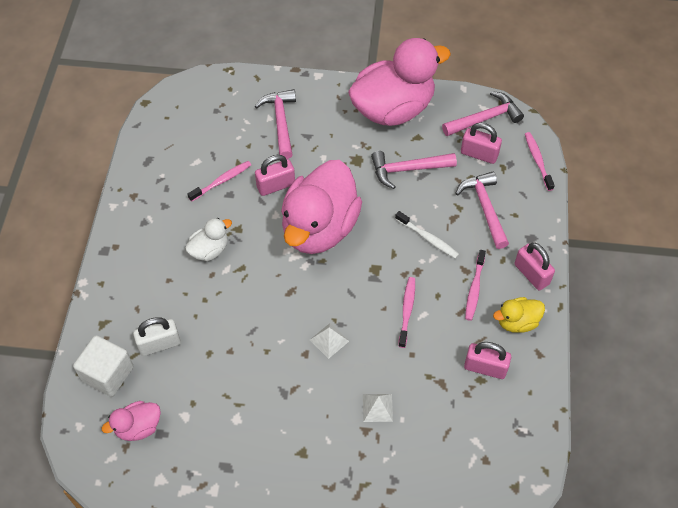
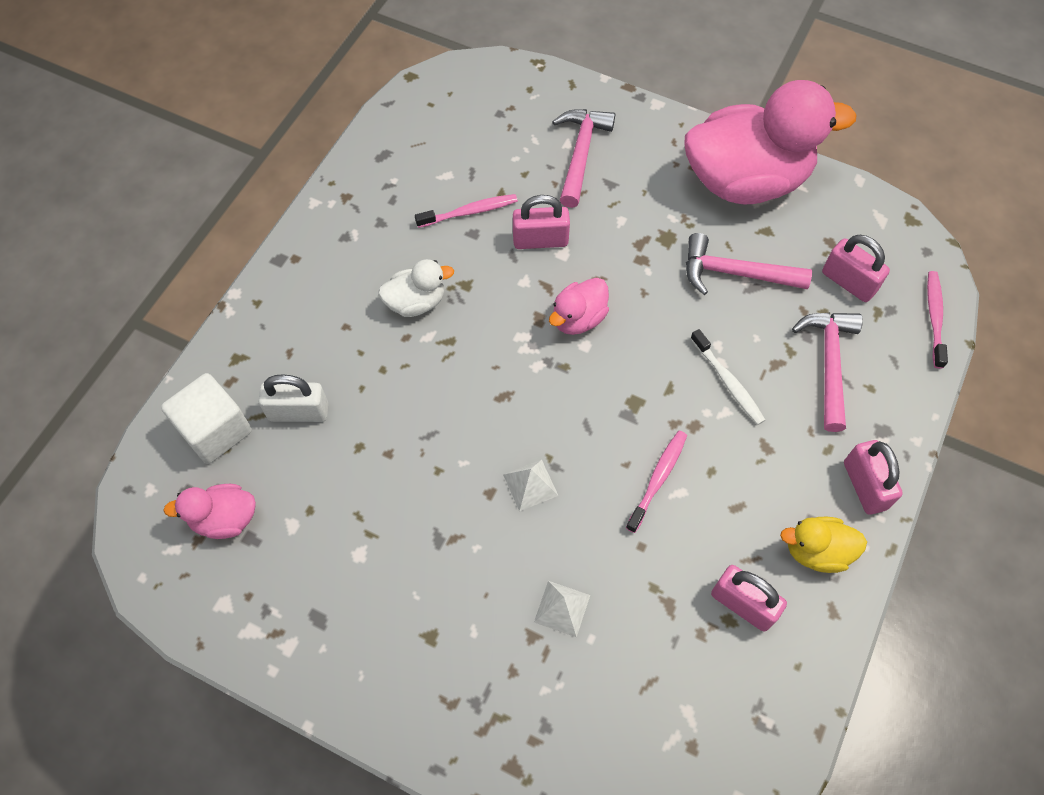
camera: 20 degrees right, 5 degrees up
pink duck [281,160,362,254] -> pink duck [549,278,609,335], size x0.45
pink hammer [442,91,524,136] -> none
pink toothbrush [465,250,486,321] -> none

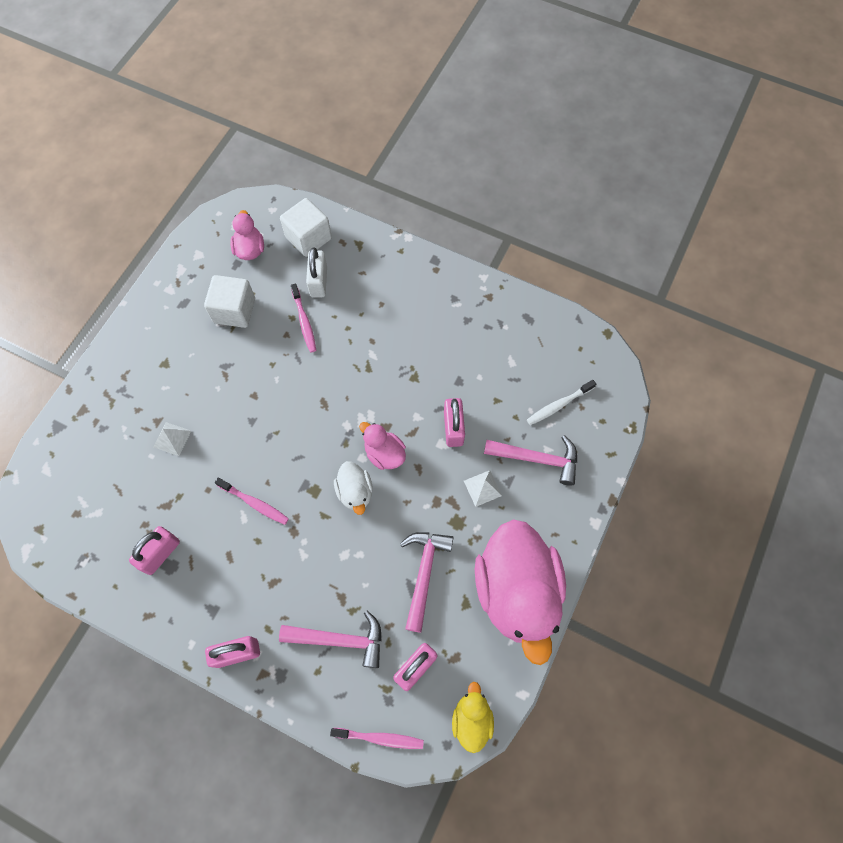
camera: 90 degrees right, 5 degrees up
white duck [378,259,454,317] -> white duck moved to [334,461,373,515]
pink toothbrush [415,194,518,228] -> pink toothbrush moved to [290,283,316,353]
white pyramid [503,460,558,511] -> white pyramid moved to [464,470,502,507]
white toothbrush [690,329,765,425] -> white toothbrush moved to [527,380,596,425]
yellow duck [780,517,867,573] -> yellow duck moved to [452,682,494,753]
none -> white cube [204,275,255,328]

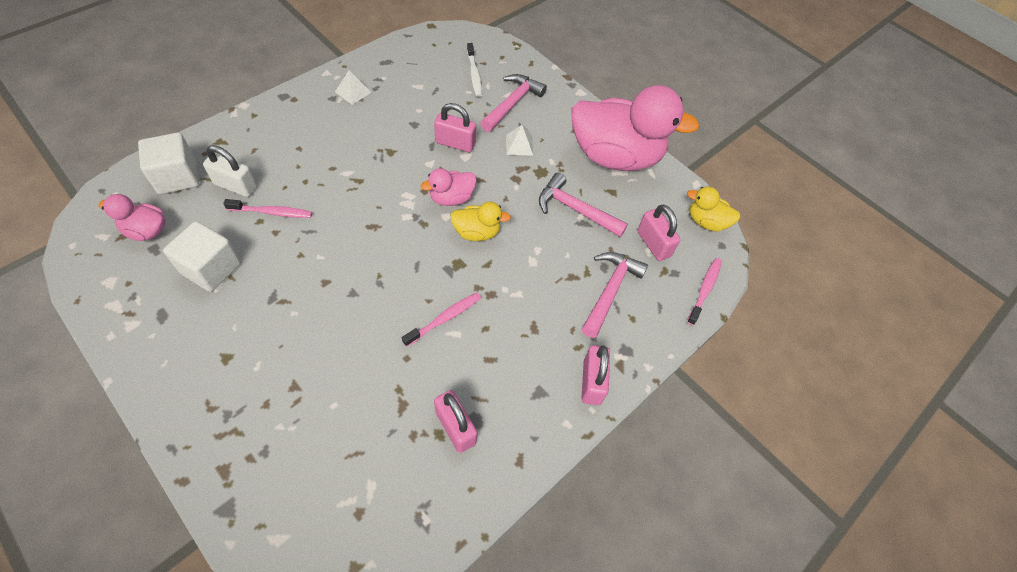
camera: 75 degrees left, 10 degrees down
white pyramid [154,422,191,456] -> white pyramid moved to [335,71,371,105]
white duck [334,461,373,515] -> yellow duck [450,202,511,241]

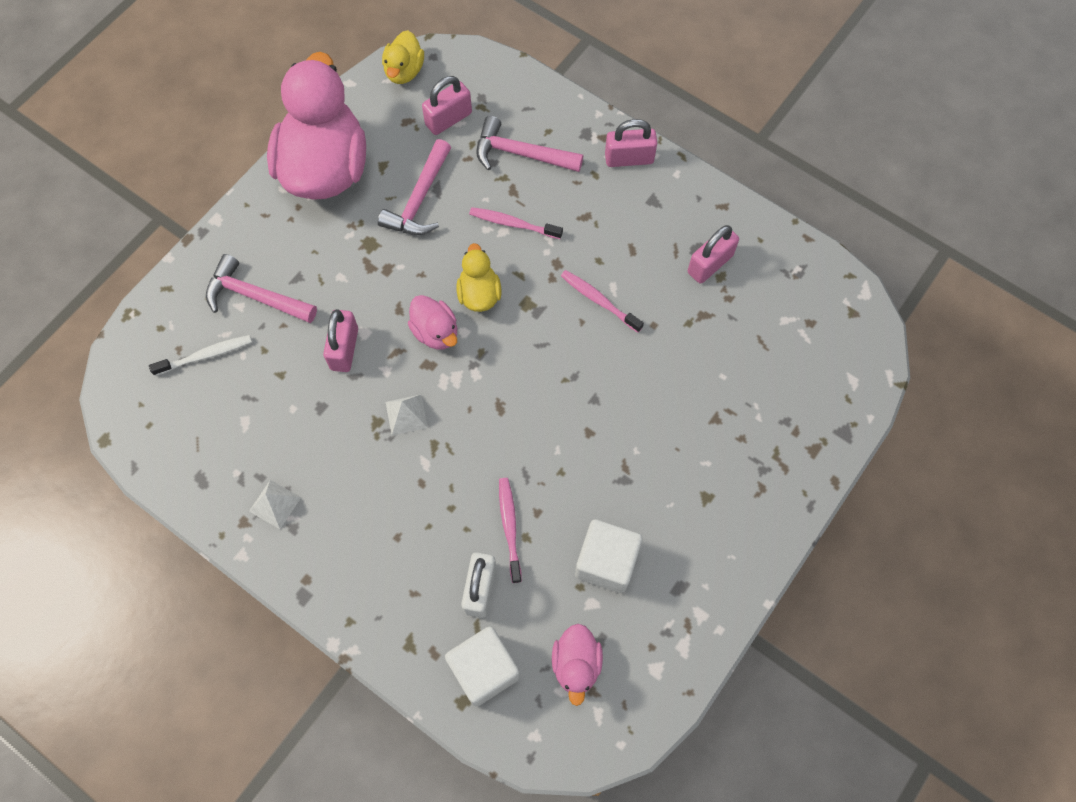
camera: 95 degrees left, 10 degrees up
white pyramid [506,125,533,156] -> white pyramid moved to [386,395,428,435]
pink toothbrush [687,258,722,325] -> pink toothbrush moved to [469,207,563,239]

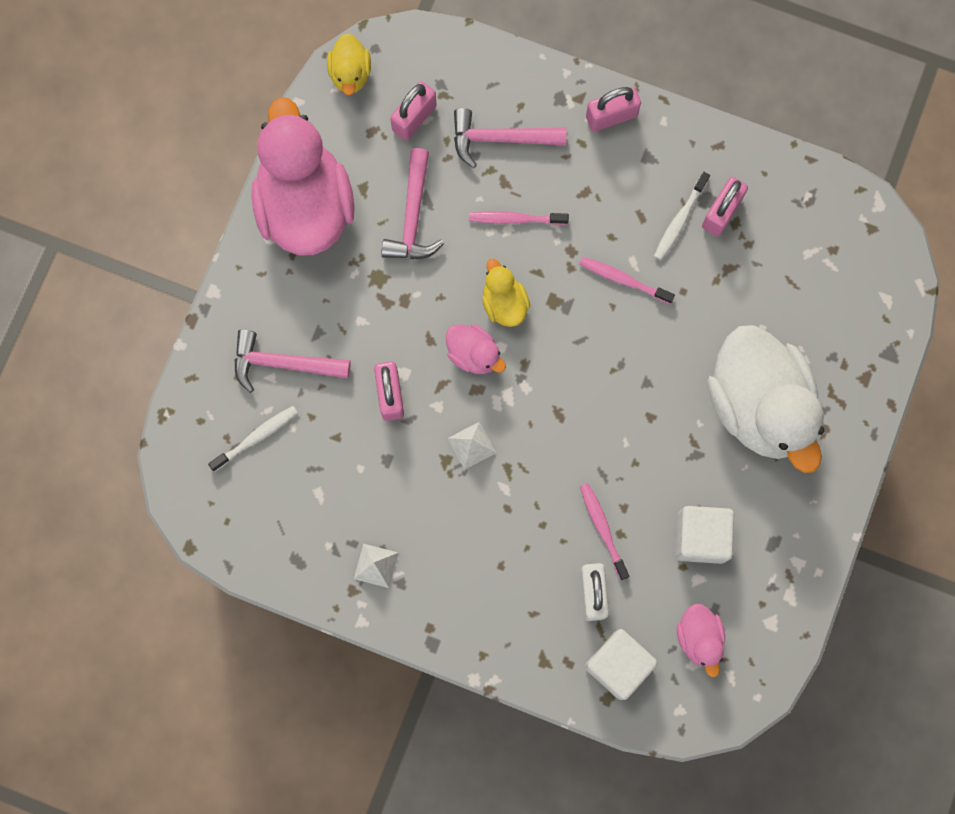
camera: 15 degrees left, 10 degrees up
none -> white toothbrush [654,172,710,260]
none -> white duck [707,325,824,473]

